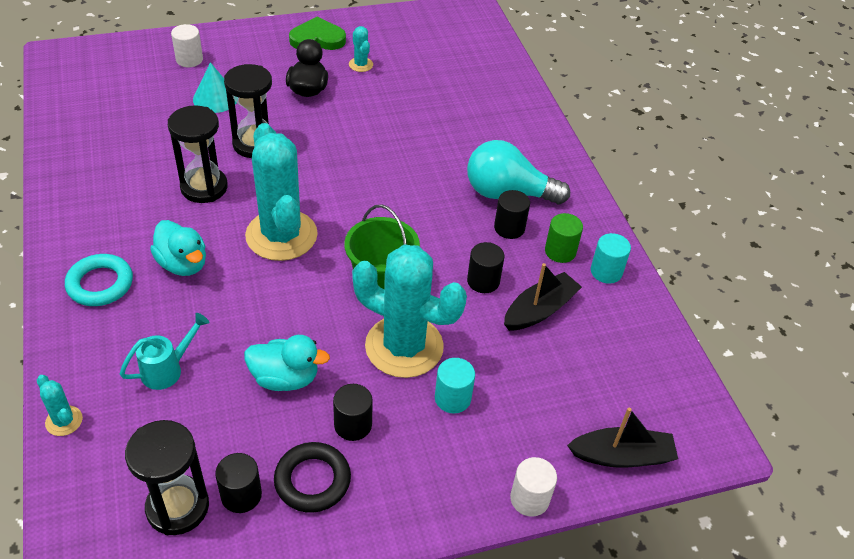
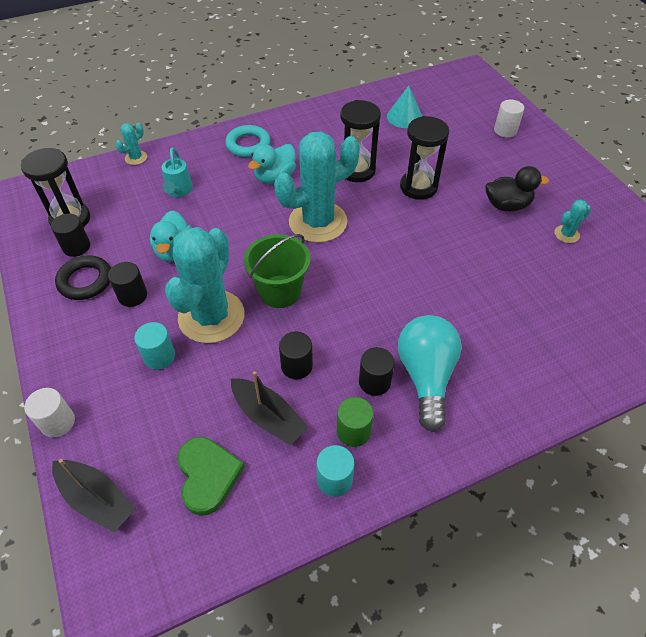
camera: 85 degrees right, 5 degrees up
turquoise watering can [120,313,209,390] -> turquoise watering can turned 45 degrees clockwise [162,148,193,197]
turquoise cone [193,62,237,113] -> turquoise cone moved to [387,86,422,128]
green heart [289,17,346,50] -> green heart moved to [177,437,245,516]
black boat [567,407,678,468] -> black boat turned 45 degrees counterclockwise [52,459,136,533]

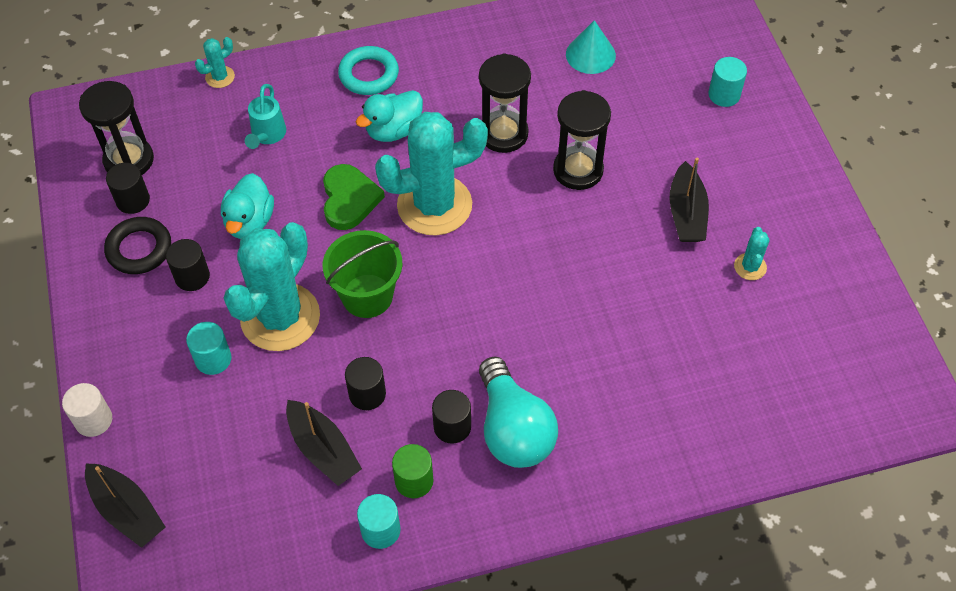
camera: 10 degrees right, 5 degrees up
green heart [177,437,245,516] -> green heart moved to [323,164,385,230]
turquoise light bulb [398,315,462,432] -> turquoise light bulb turned 150 degrees clockwise [479,357,558,468]
black duck [486,166,549,211] -> black boat [669,158,709,242]
white cylinder [494,100,524,137] -> turquoise cylinder [708,57,747,107]
turquoise cactus [554,199,591,243] -> turquoise cactus turned 60 degrees counterclockwise [734,227,769,280]

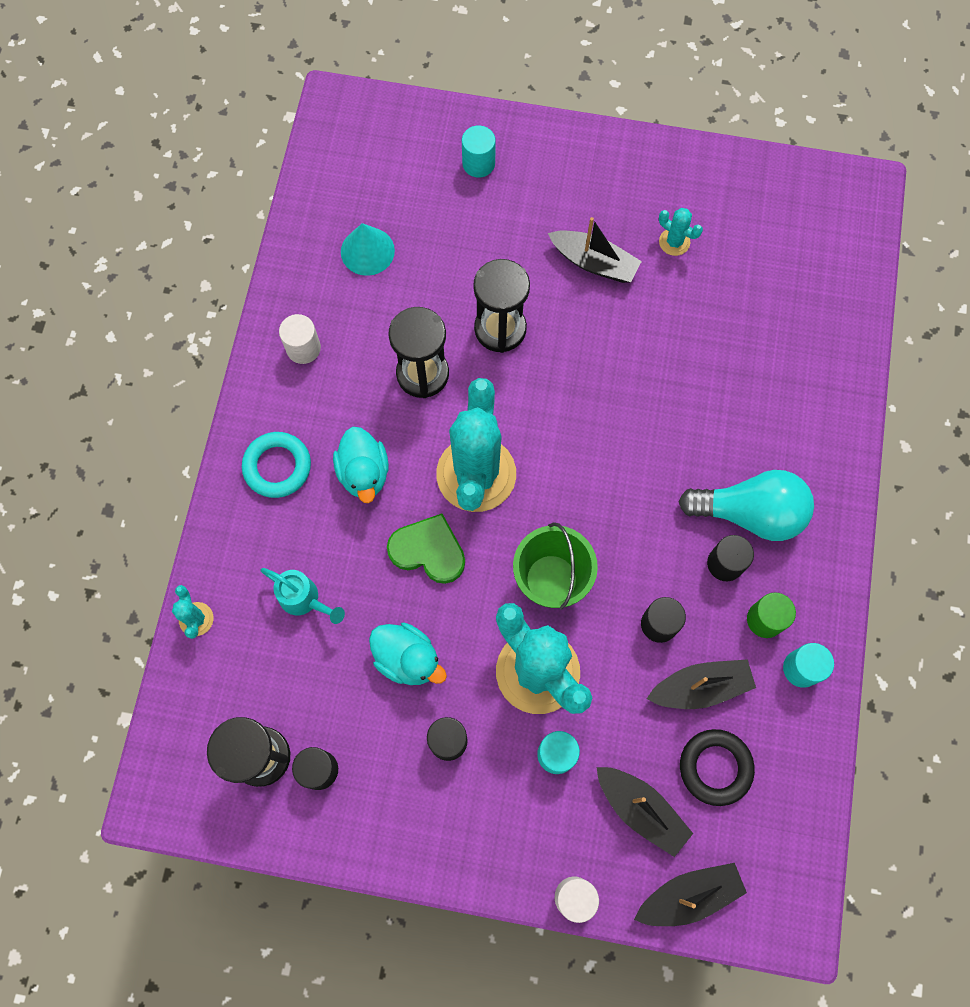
camera: 65 degrees left, 15 degrees up
black ring [104,217,171,274] -> black ring moved to [680,729,755,806]
none -> white cylinder [279,314,321,364]
none -> black boat [596,767,693,857]

